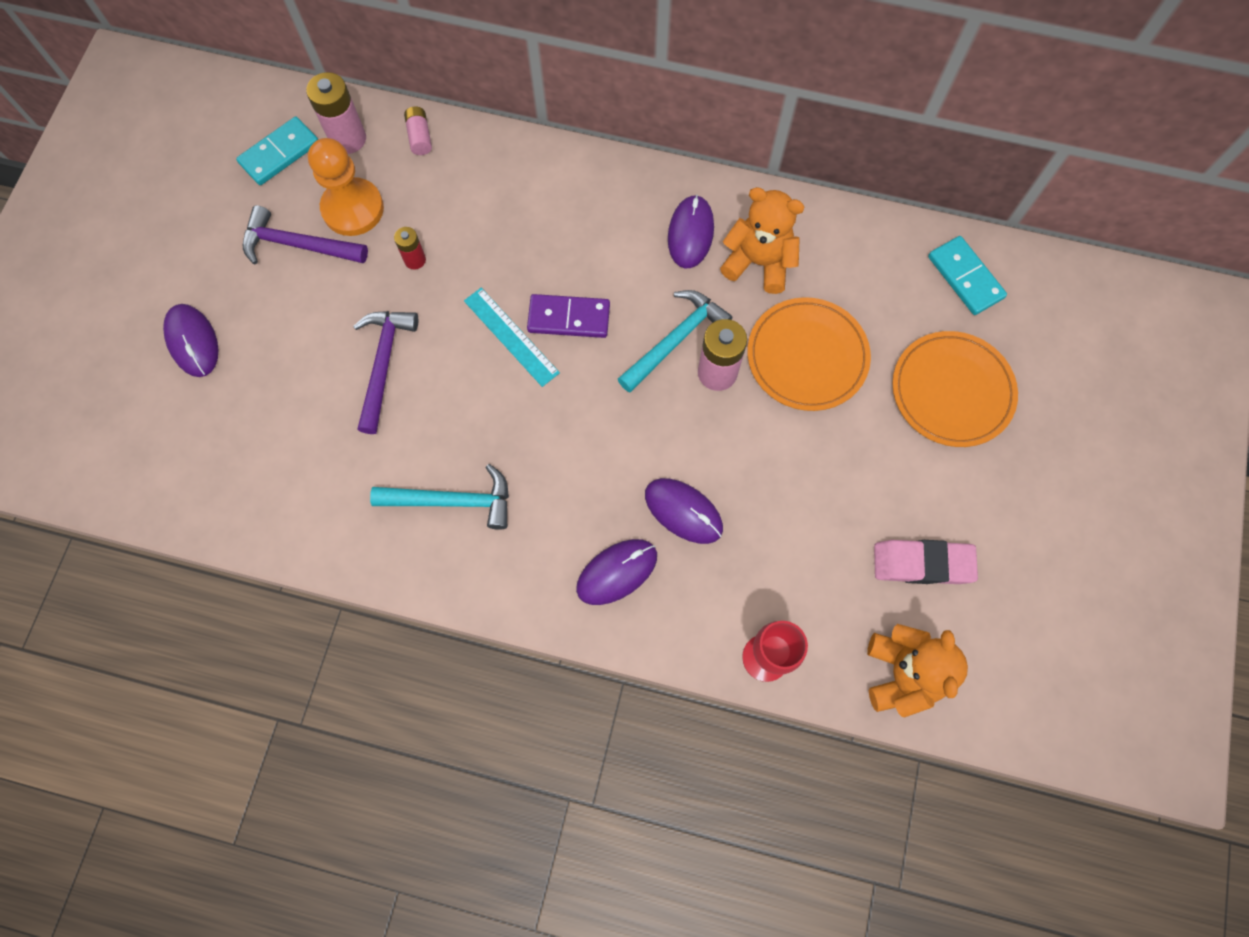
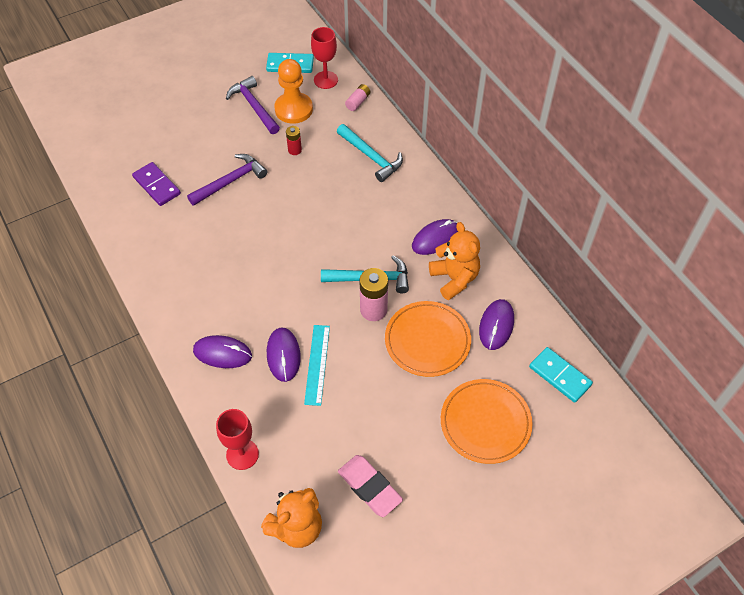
camera: 45 degrees right, 15 degrees down
purple mouse [163,304,218,377] -> purple mouse moved to [479,299,514,350]
pink battery [306,72,366,154] -> red goblet [311,27,338,89]
turquoise hammer [370,464,509,530] -> turquoise hammer moved to [337,124,403,182]
turquoise ruler [464,288,560,387] -> turquoise ruler moved to [304,325,330,406]
purple domino [527,294,610,338] -> purple domino moved to [132,162,181,206]
turquoise domino [928,236,1007,315] -> turquoise domino turned 60 degrees counterclockwise [529,347,593,403]

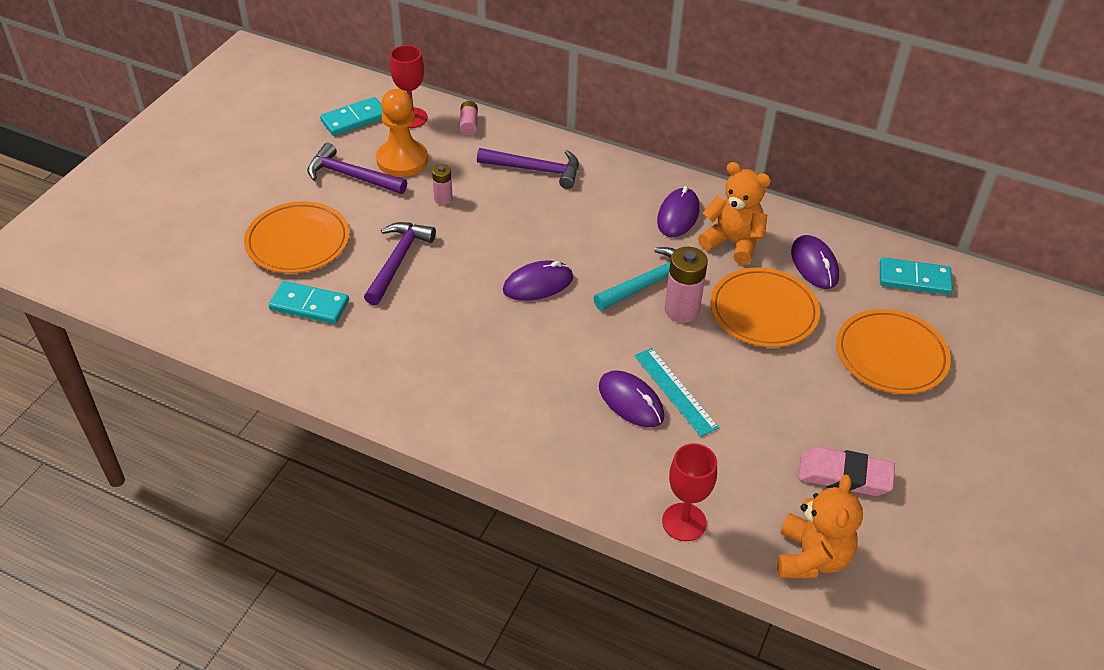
camera: 35 degrees left, 10 degrees down
purple domino [132,162,181,206] -> turquoise domino [269,281,349,324]
purple mouse [193,335,252,368] -> purple mouse moved to [503,261,573,301]
red battery [286,126,302,155] -> pink battery [432,164,453,205]
turquoise hammer [337,124,403,182] -> purple hammer [477,148,579,189]
none -> orange plate [244,201,350,273]

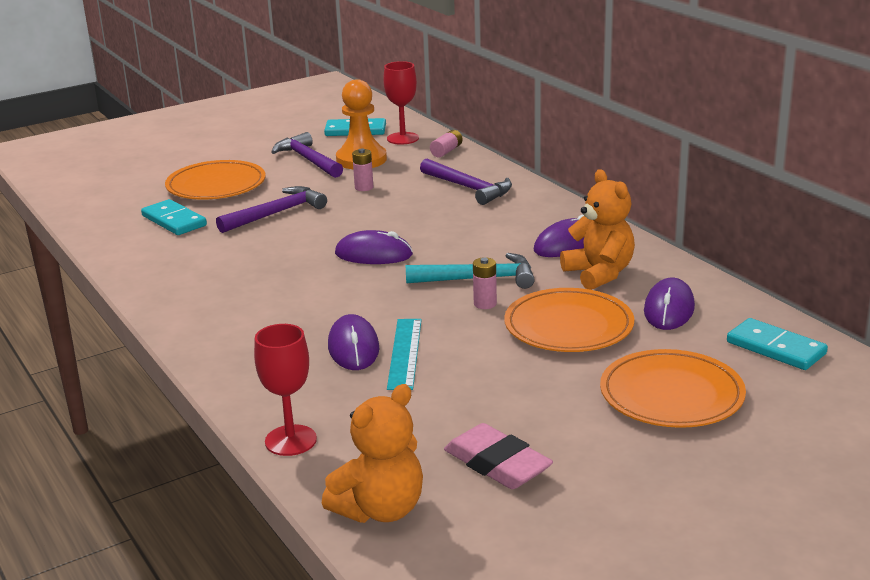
camera: 35 degrees right, 20 degrees down
pink battery [664,247,708,323] -> pink battery [473,257,497,309], size x0.57

